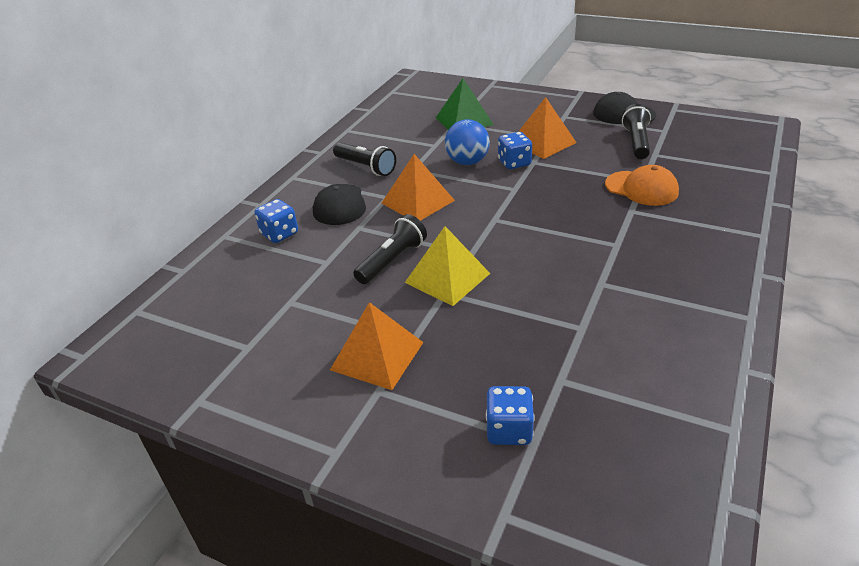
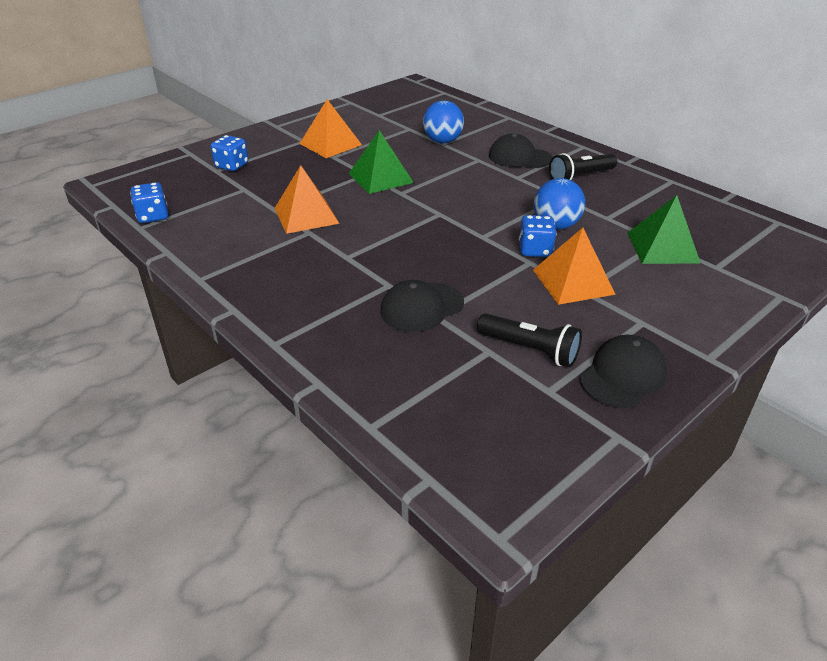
camera: 110 degrees right, 0 degrees up
blue dice [255,199,298,243] -> blue dice moved to [130,182,168,223]
black flashlight [353,214,427,284] -> none
orange pyramid [382,154,455,221] -> orange pyramid moved to [275,165,340,234]
yellow pyramid [405,226,490,306] -> green pyramid [349,130,414,194]
orange cap [605,165,679,206] -> black cap [380,280,464,332]
none -> blue ball [423,101,464,143]

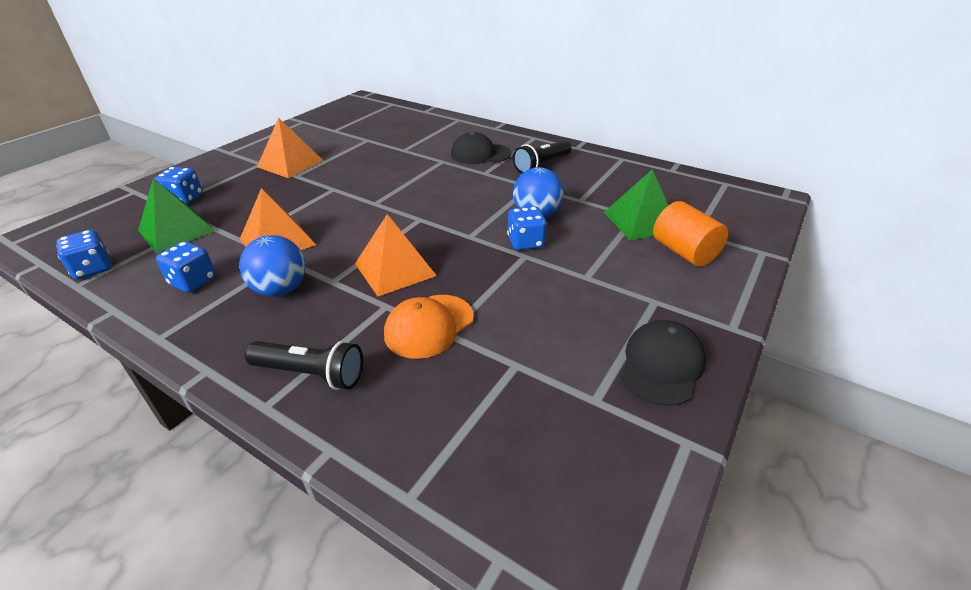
camera: 15 degrees left, 0 degrees up
green pyramid [349,130,414,194] -> green pyramid moved to [138,178,215,253]
black cap [380,280,464,332] -> orange cap [384,295,474,359]
blue ball [423,101,464,143] -> blue ball moved to [239,235,306,297]
black flashlight [477,313,582,367] -> black flashlight moved to [245,341,363,390]
orange pyramid [533,228,616,305] -> orange pyramid moved to [355,214,437,296]
none -> blue dice [156,241,216,292]
none -> orange cylinder [653,201,728,267]

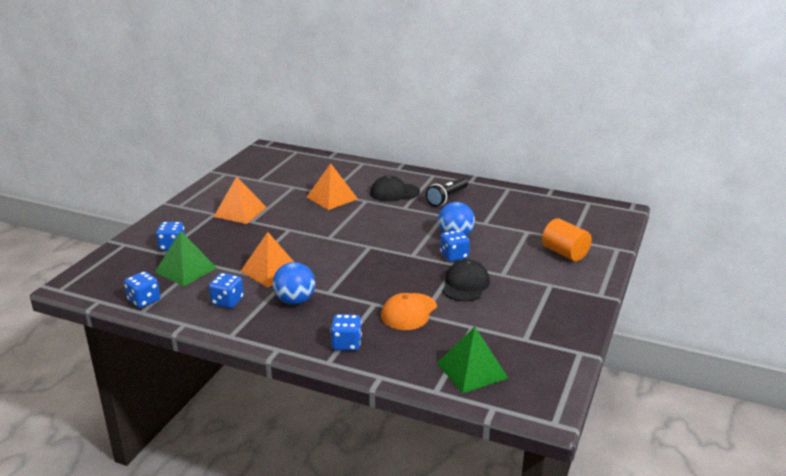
camera: 10 degrees left, 10 degrees down
black flashlight [245,341,363,390] -> blue dice [330,314,362,351]
orange pyramid [355,214,437,296] -> orange pyramid moved to [307,163,358,210]
green pyramid [604,170,668,240] -> green pyramid moved to [437,327,508,393]
black cap [620,320,706,406] -> black cap moved to [442,259,490,301]

